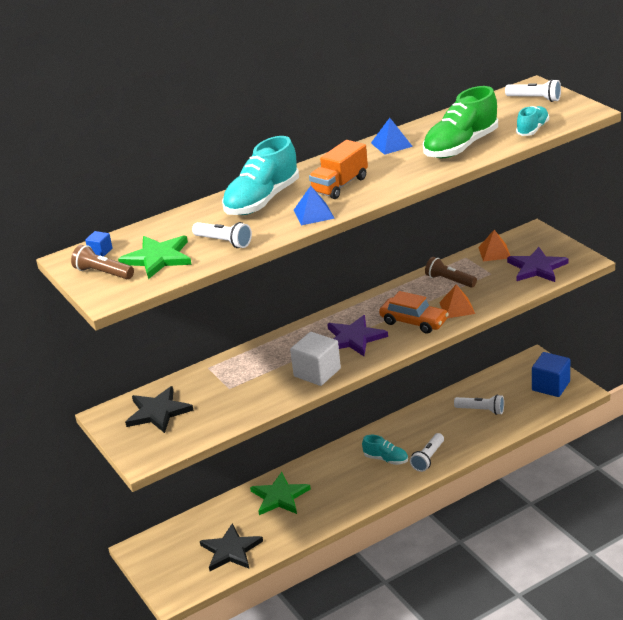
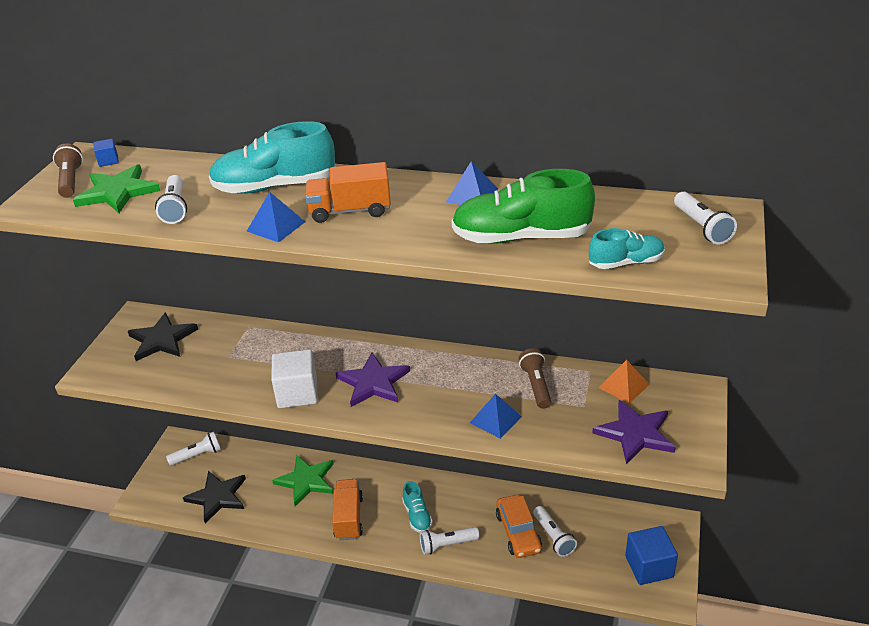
camera: 45 degrees right, 5 degrees up
orange car [379,291,449,334] -> orange car moved to [496,494,542,558]
orange pyramid [439,284,475,318] -> blue pyramid [470,394,522,439]
none -> white flashlight [166,432,221,466]
none -> orange truck [332,479,363,540]

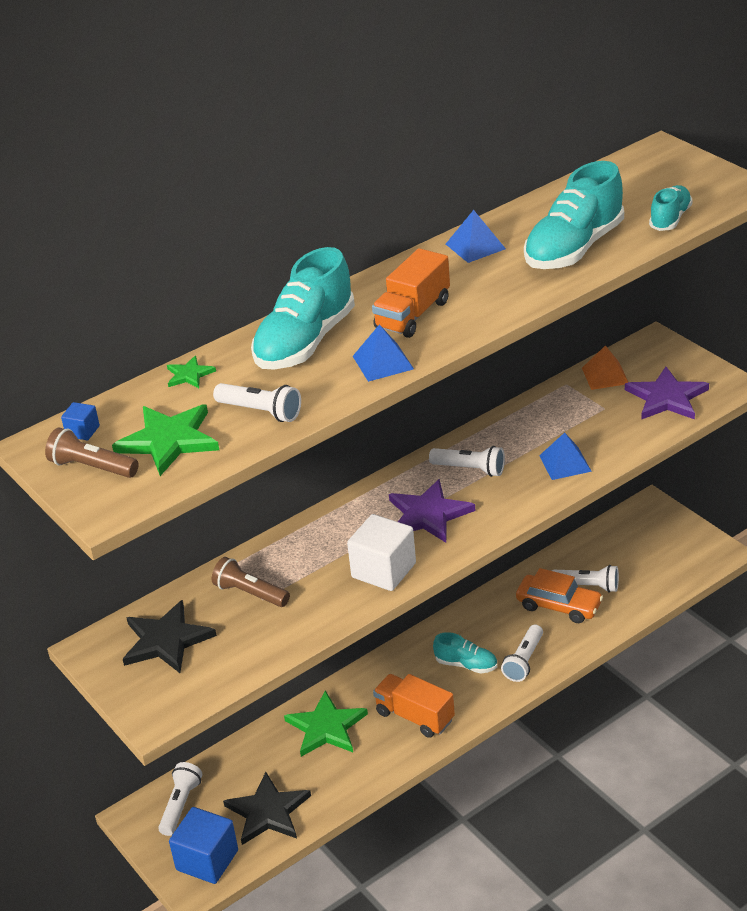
camera: 50 degrees left, 0 degrees up
green shoe [452,169,595,243] -> turquoise shoe [524,161,624,269]
brown flashlight [519,348,551,409] -> brown flashlight moved to [212,557,290,607]
blue cube [625,526,678,585] -> blue cube moved to [169,807,238,884]
white flashlight [674,192,737,245] -> white flashlight moved to [429,446,505,477]
none -> green star [167,356,216,388]

